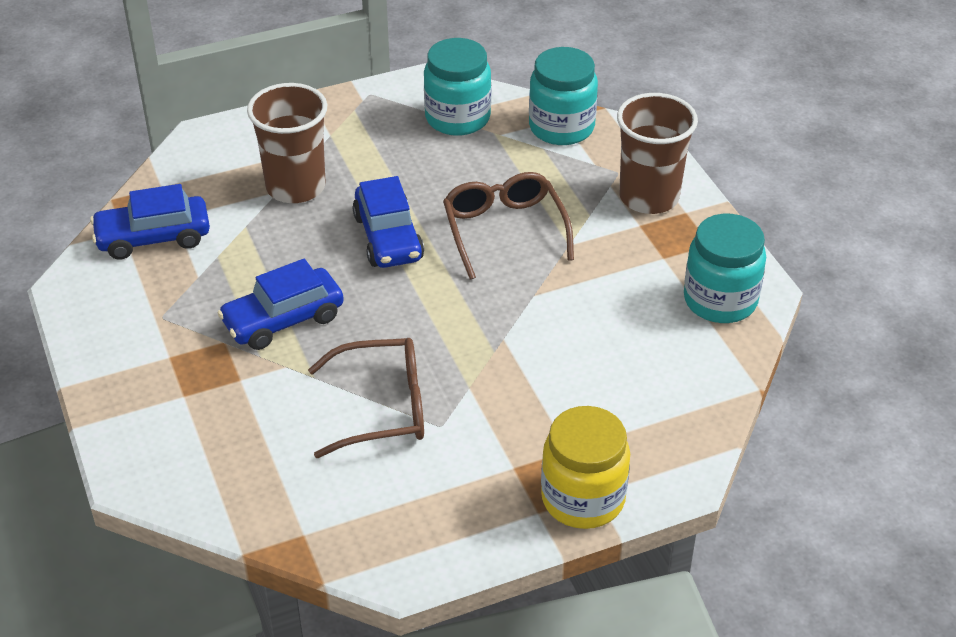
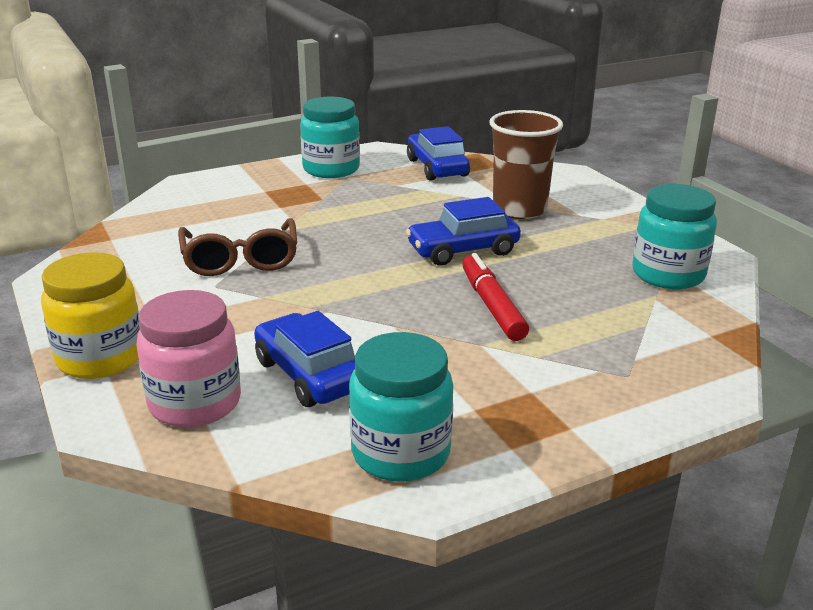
camera: 85 degrees right, 15 degrees down
blue car [218,259,344,350] -> blue car moved to [254,311,355,407]
brown glasses [443,172,574,280] -> red marker [462,253,529,341]
turquoise jar [529,47,598,145] -> turquoise jar moved to [300,97,360,178]
brown cup [617,93,698,214] -> none
none -> pink jar [137,290,241,427]

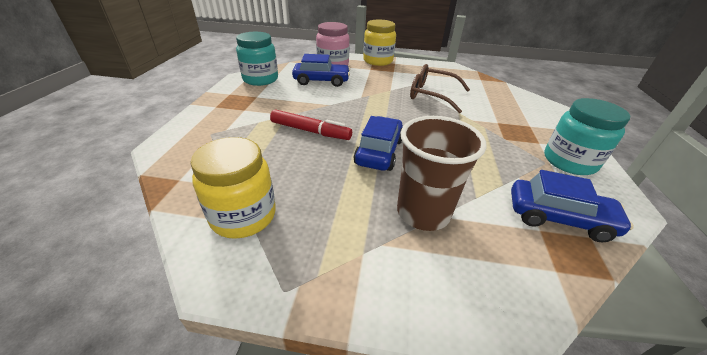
camera: 125 degrees right, 10 degrees up
turquoise jar [632,184,717,289] -> yellow jar [190,137,276,239]

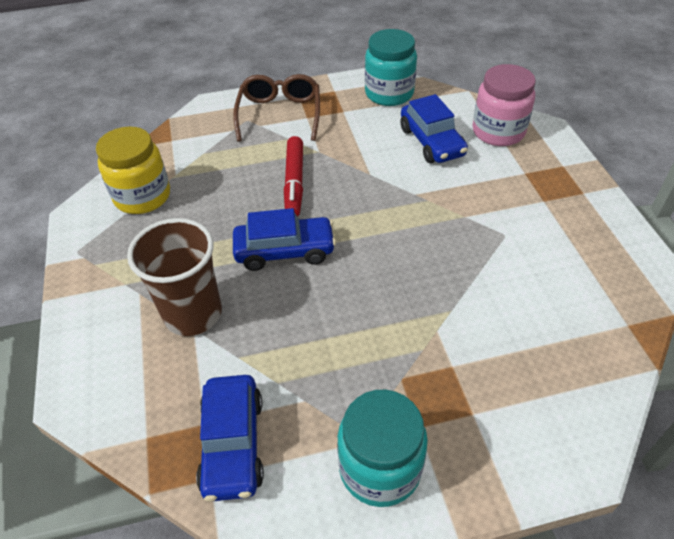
camera: 70 degrees right, 10 degrees up
yellow jar [363,20,396,66] -> none
brown glasses [410,64,470,113] -> brown glasses moved to [233,74,320,142]

